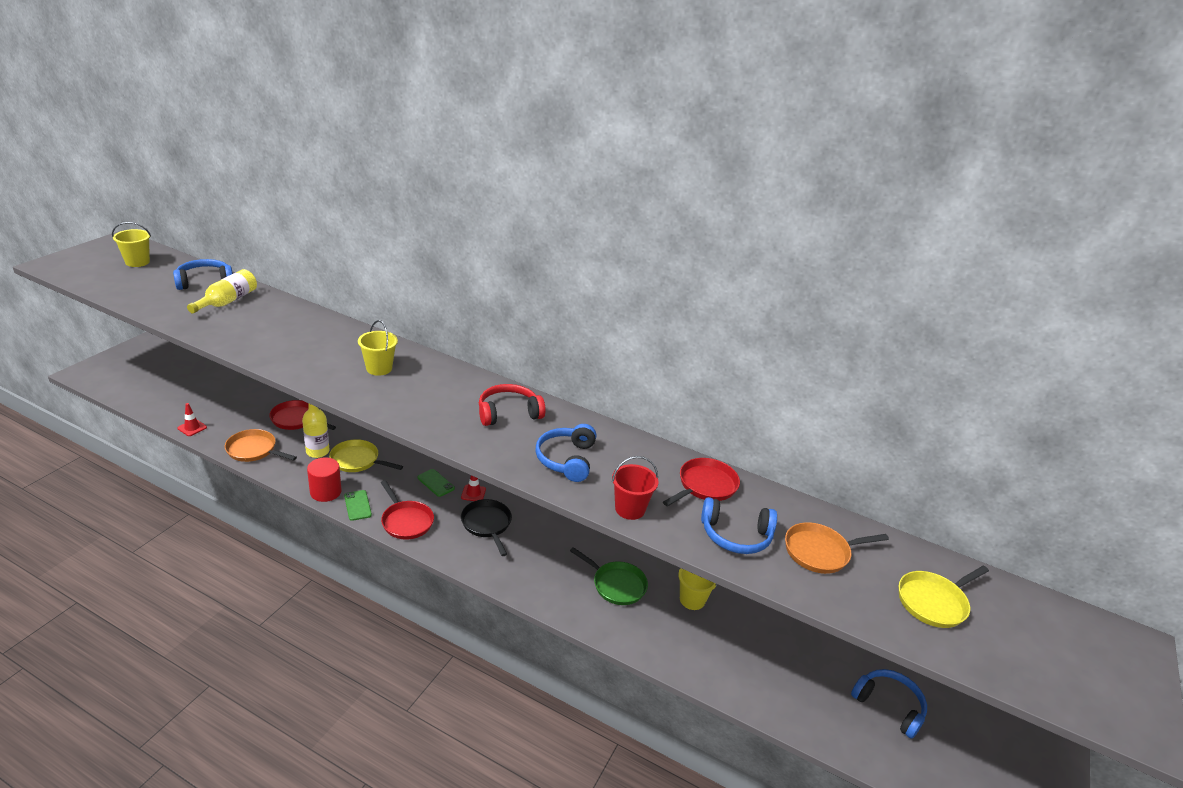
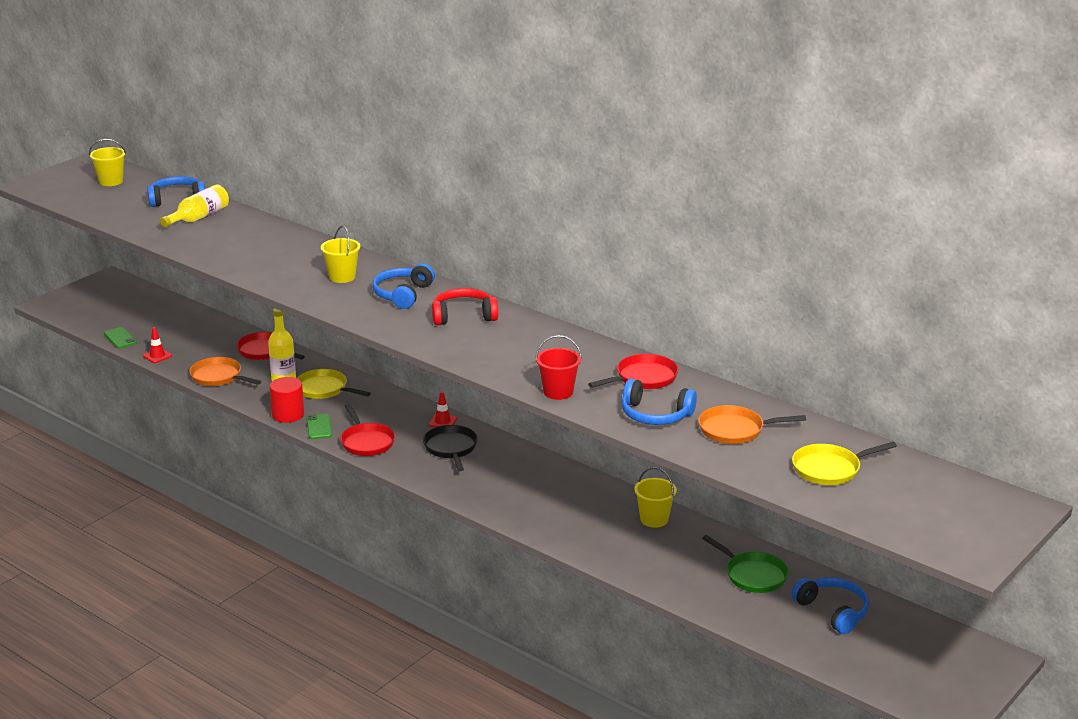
camera: 15 degrees right, 5 degrees down
green phone [417,469,455,497] -> green phone moved to [104,327,137,348]
blue headphones [535,424,596,482] -> blue headphones moved to [372,263,435,309]
green pan [570,547,648,605] -> green pan moved to [702,535,789,593]

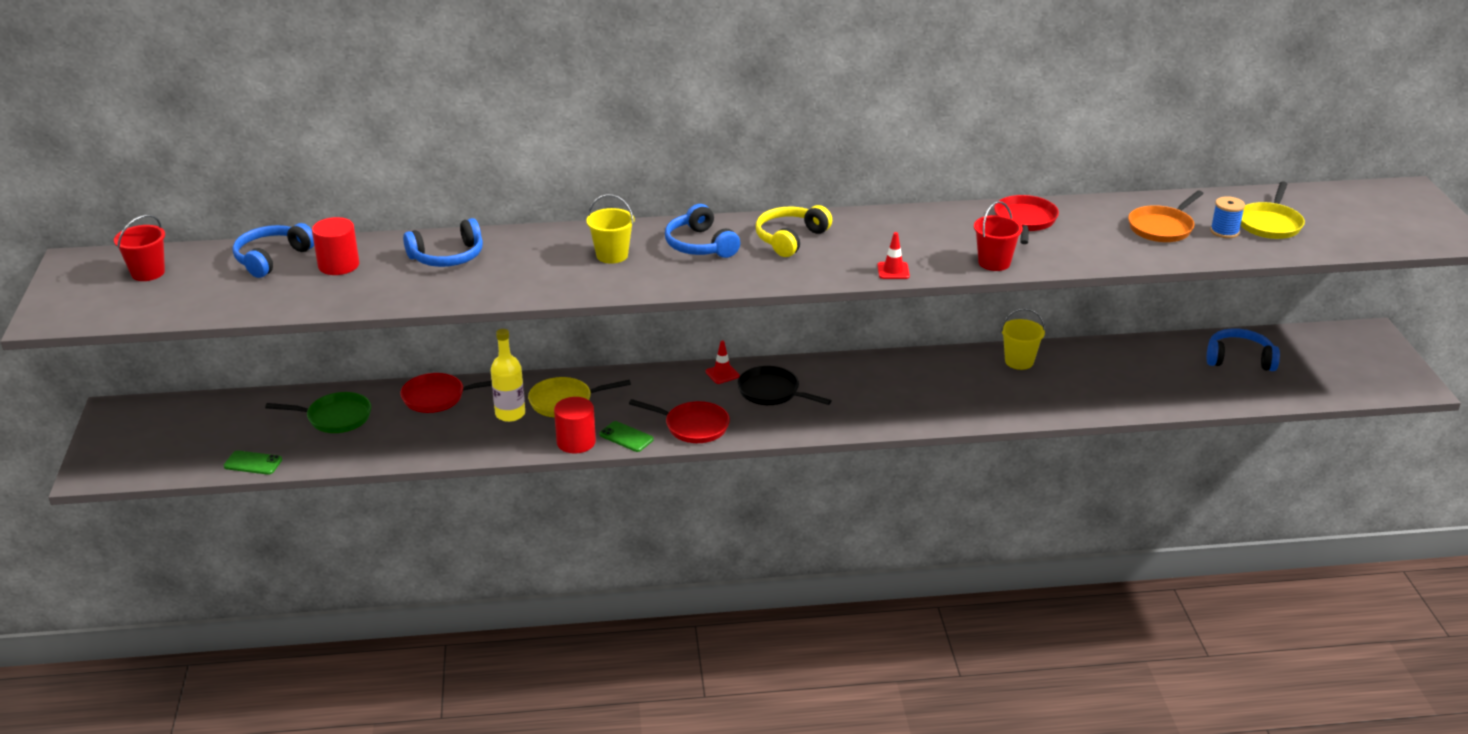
camera: 45 degrees left, 5 degrees up
yellow bucket [89,139,126,186] -> red bucket [114,215,165,281]
red traffic cone [143,327,172,363] -> red traffic cone moved to [877,232,910,279]
yellow bottle [160,185,229,227] -> red cylinder [312,217,359,275]
orange pan [189,357,261,386] -> none
red headphones [432,288,498,325] -> yellow headphones [756,205,832,257]
blue headphones [621,379,697,425] -> blue headphones moved to [403,218,483,267]
green pan [702,535,789,593] -> green pan moved to [265,392,371,433]
none -> blue spool [1210,196,1245,238]

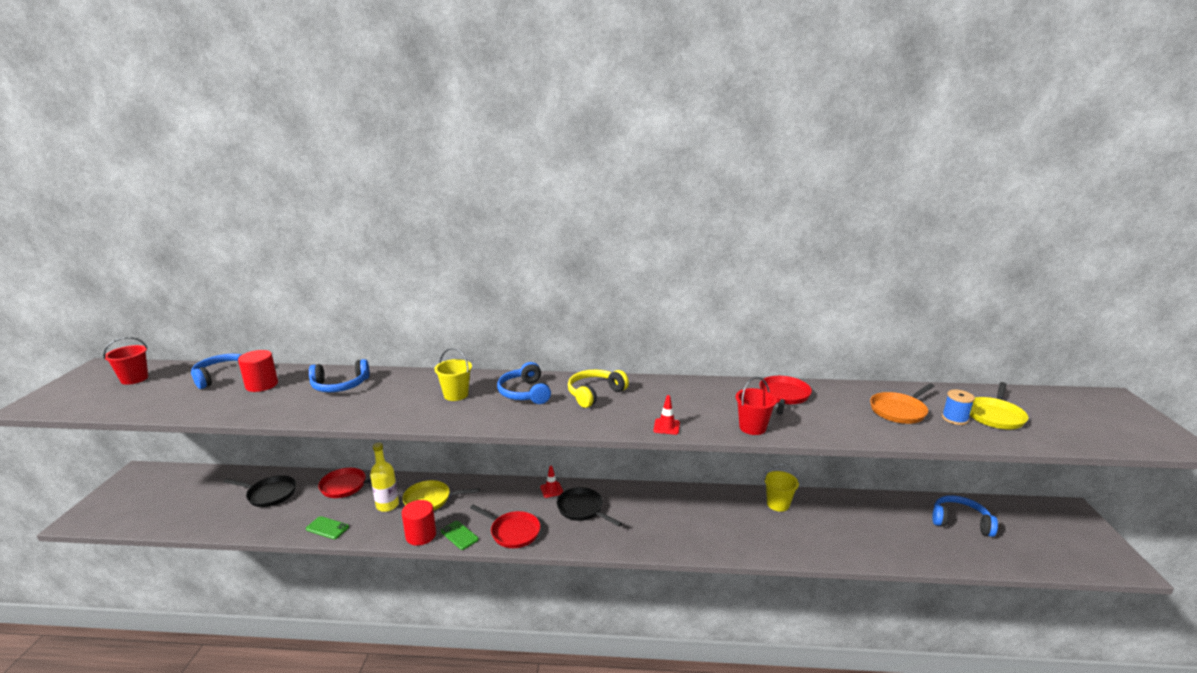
camera: 10 degrees right, 10 degrees down
green phone [223,450,282,475] -> green phone moved to [306,516,349,539]
green pan [265,392,371,433] -> black pan [224,475,296,507]

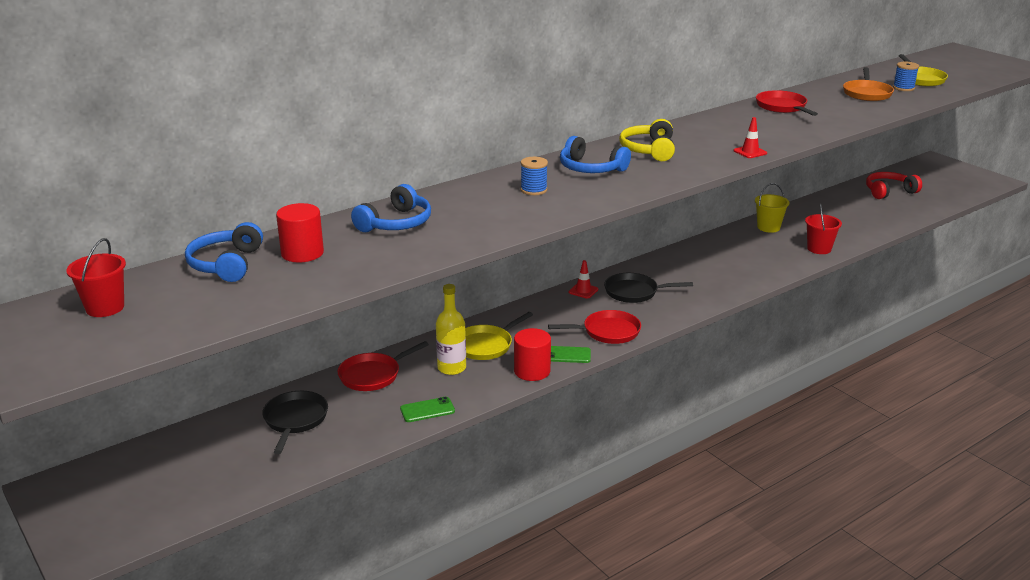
camera: 40 degrees left, 5 degrees up
black pan [224,475,296,507] -> black pan turned 60 degrees counterclockwise [262,391,328,454]
yellow bucket [434,348,472,401] -> blue spool [521,157,548,195]
red bucket [736,377,777,435] -> red bucket moved to [805,203,842,254]
blue headphones [932,495,998,537] -> red headphones [866,172,922,199]

